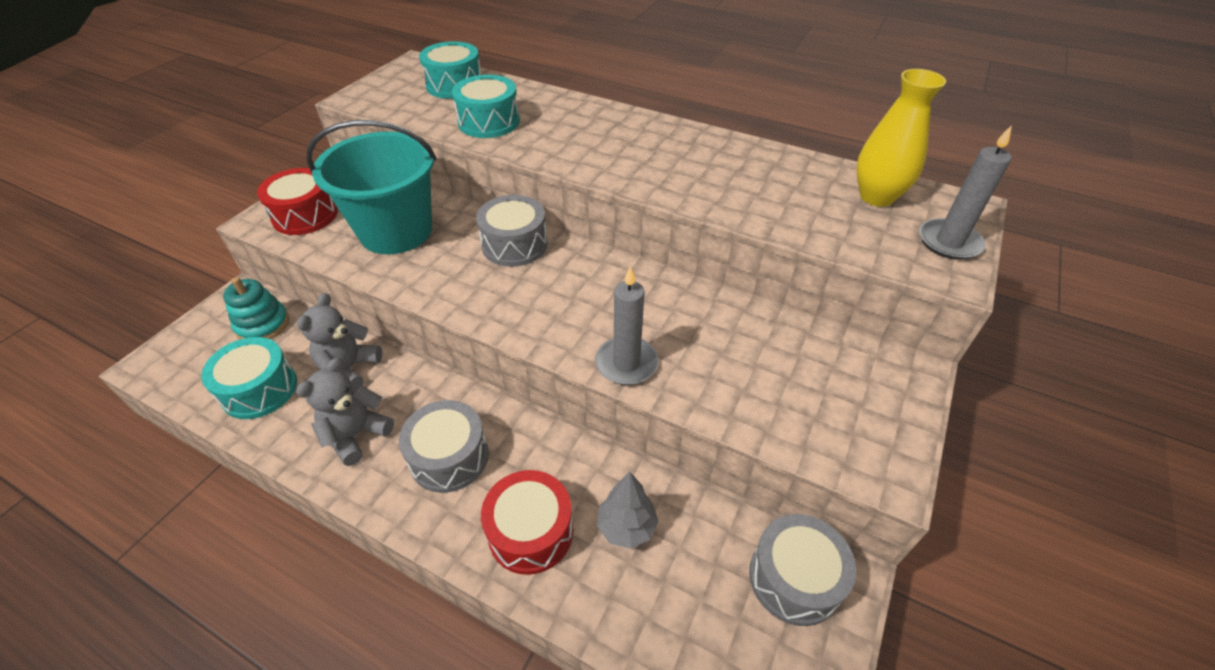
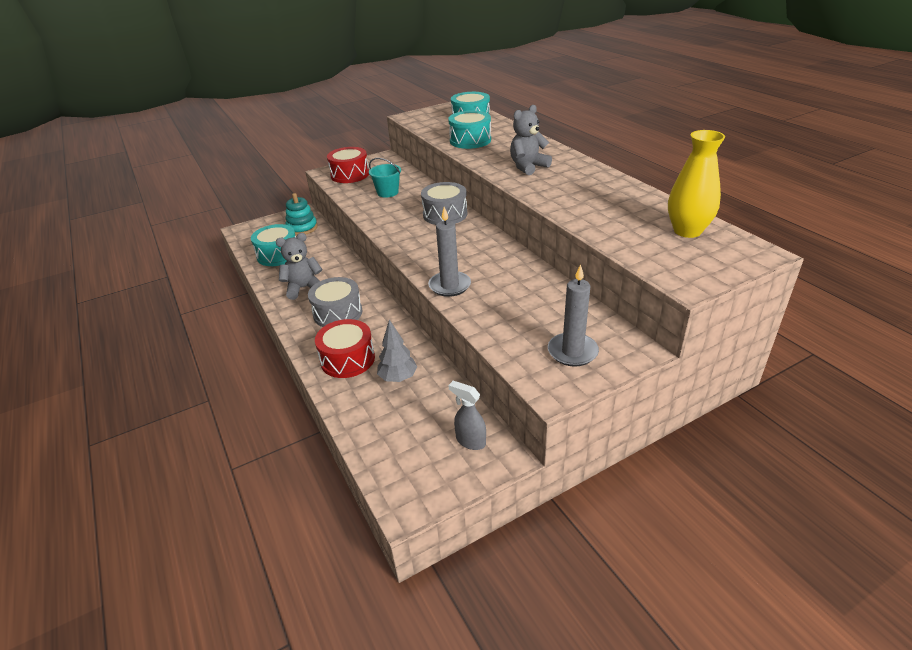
camera: 35 degrees right, 10 degrees down
grey teddy bear [297,293,382,391] -> grey teddy bear moved to [510,105,552,175]
turquoise bucket [307,120,437,254] -> turquoise bucket [369,158,401,198], size x0.47
grey drum [749,514,856,626] -> grey spray bottle [448,381,486,450]
grey candle [919,125,1012,260] -> grey candle moved to [548,264,599,367]

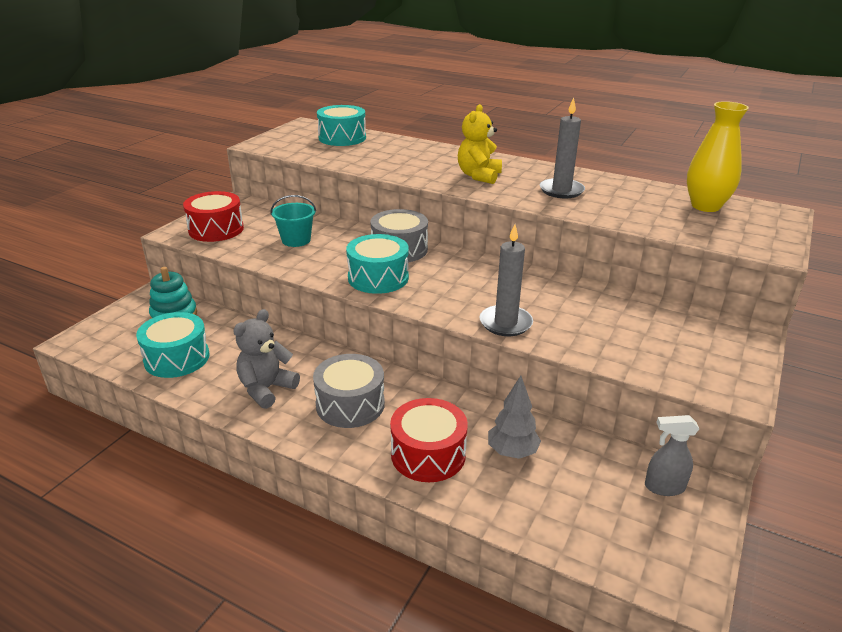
camera: 35 degrees left, 5 degrees down
turquoise drum [448,110,491,149] -> turquoise drum moved to [346,234,409,294]
grey teddy bear [510,105,552,175] -> yellow teddy bear [458,104,502,184]
grey candle [548,264,599,367] -> grey candle moved to [540,98,585,198]

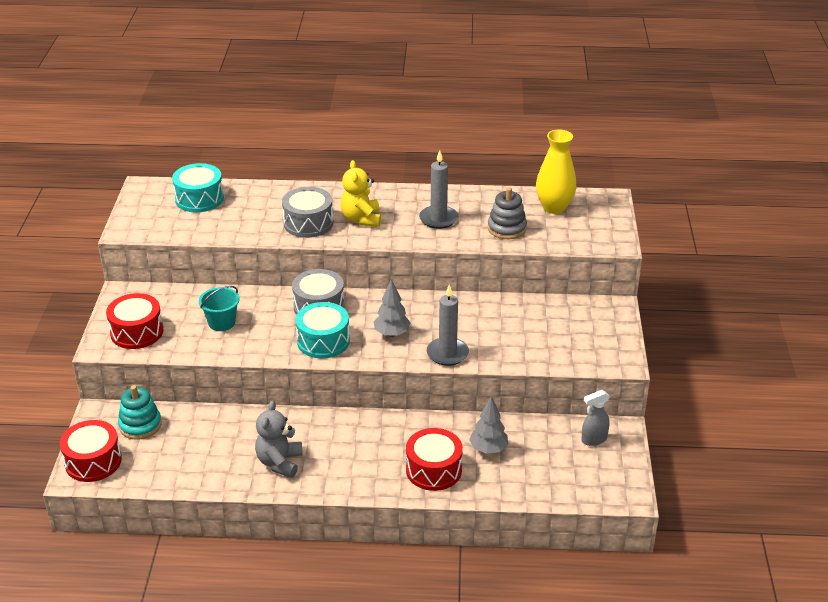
camera: 25 degrees left, 5 degrees up
turquoise drum [136,312,209,378] -> none
grey drum [313,354,385,428] -> grey drum moved to [282,187,333,238]
none -> red drum [60,420,122,482]
none -> grey tree [373,279,411,337]
none -> grey stacking toy [488,187,527,239]

